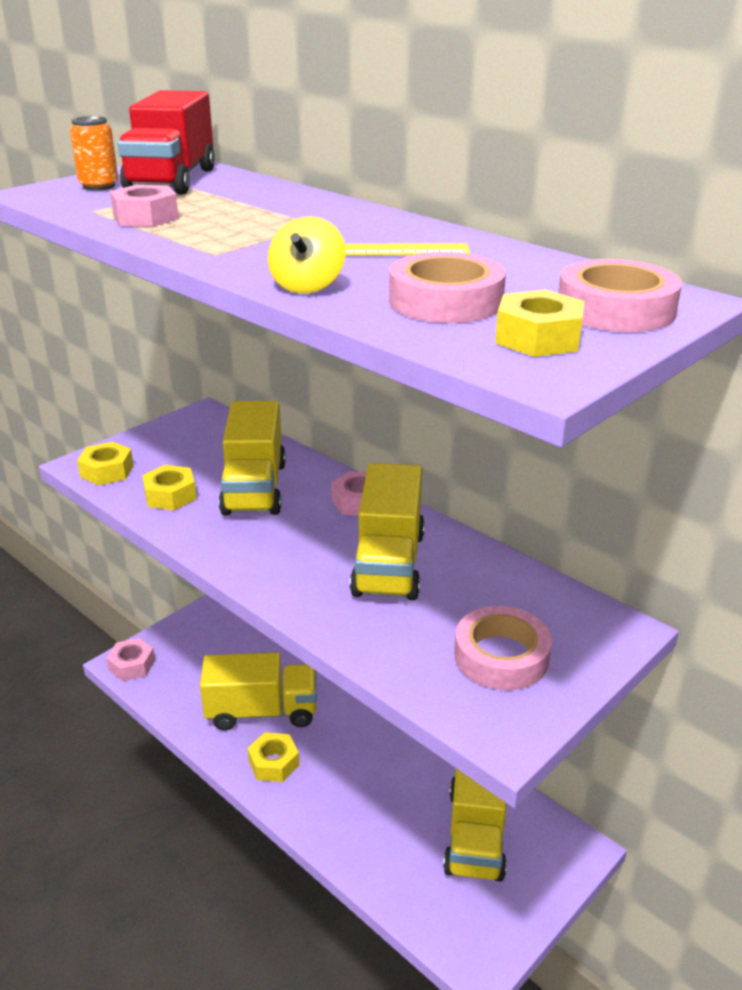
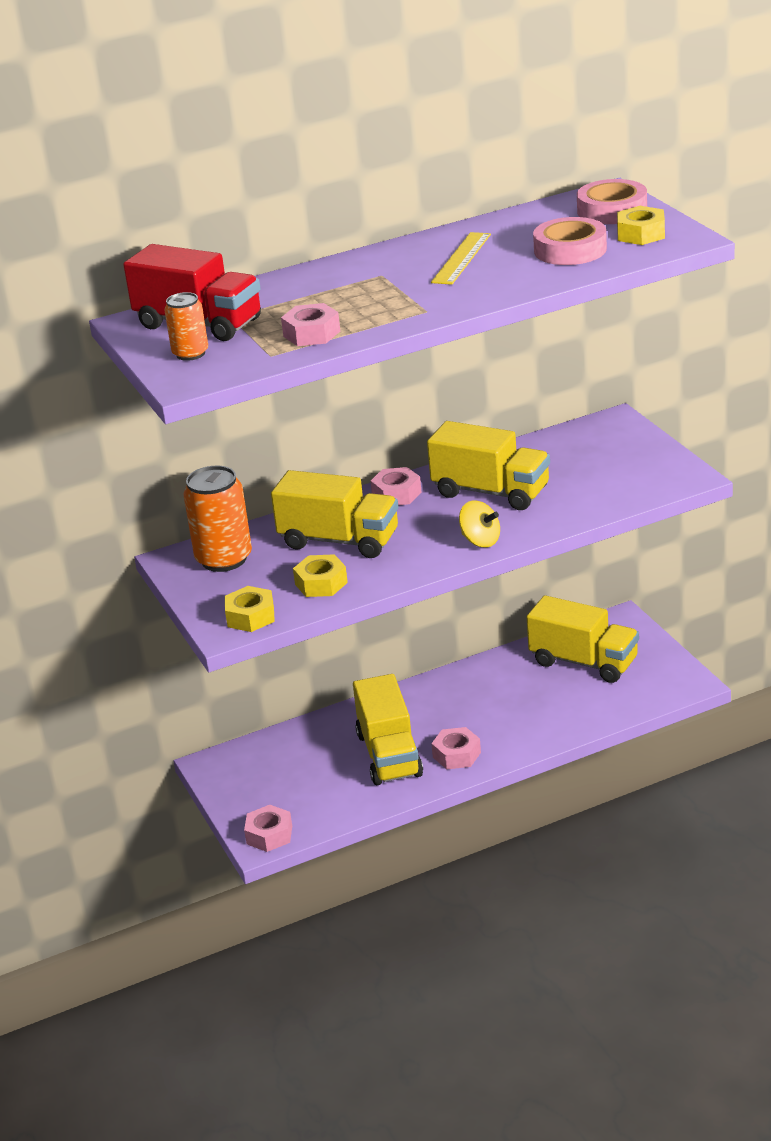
camera: 65 degrees left, 0 degrees up
yellow truck [200,652,317,730] -> yellow truck turned 150 degrees clockwise [353,674,423,785]
yellow nut [247,732,299,782] -> pink nut [431,727,481,769]
yellow spinning top [268,216,346,294] -> yellow spinning top moved to [459,500,500,547]
pink tape [454,606,552,690] -> none
none -> orange can [183,466,252,572]

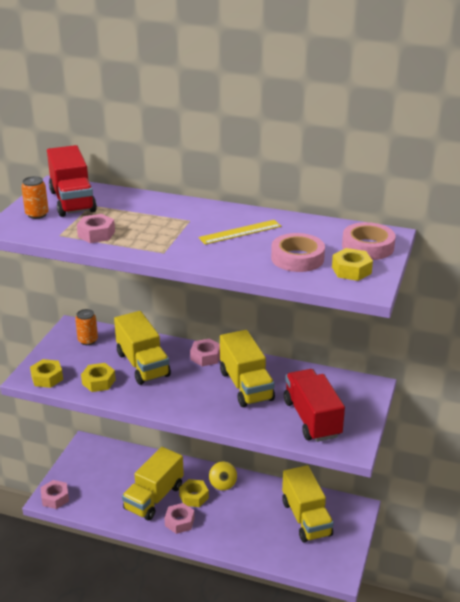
camera: 40 degrees right, 0 degrees up
orange can [183,466,252,572] -> orange can [75,309,98,345], size x0.57
yellow spinning top [459,500,500,547] -> yellow spinning top moved to [209,461,237,490]
none -> yellow nut [179,479,209,507]
none -> red truck [284,369,345,442]

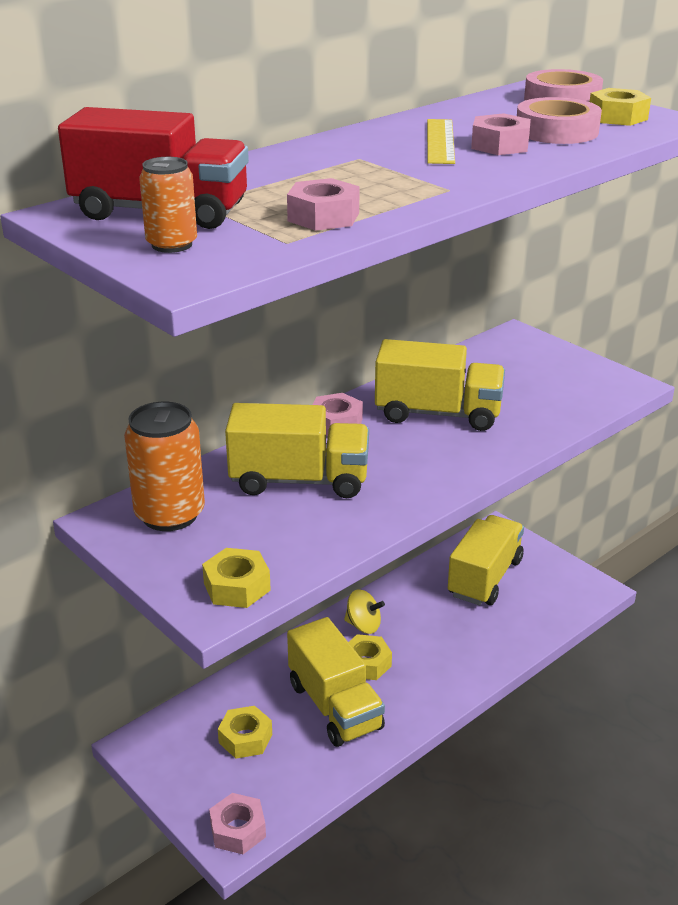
camera: 60 degrees left, 0 degrees up
orange can [75,309,98,345] -> orange can [124,402,205,531], size x1.75
yellow nut [81,363,116,392] -> yellow nut moved to [218,706,272,759]
pink nut [165,503,195,534] -> pink nut moved to [471,113,531,155]
yellow truck [282,465,334,543] -> yellow truck turned 75 degrees counterclockwise [448,515,524,605]
red truck [284,369,345,442] -> none

